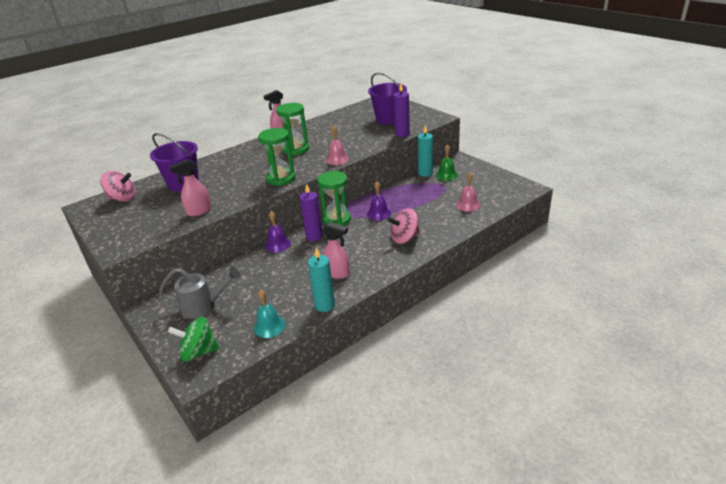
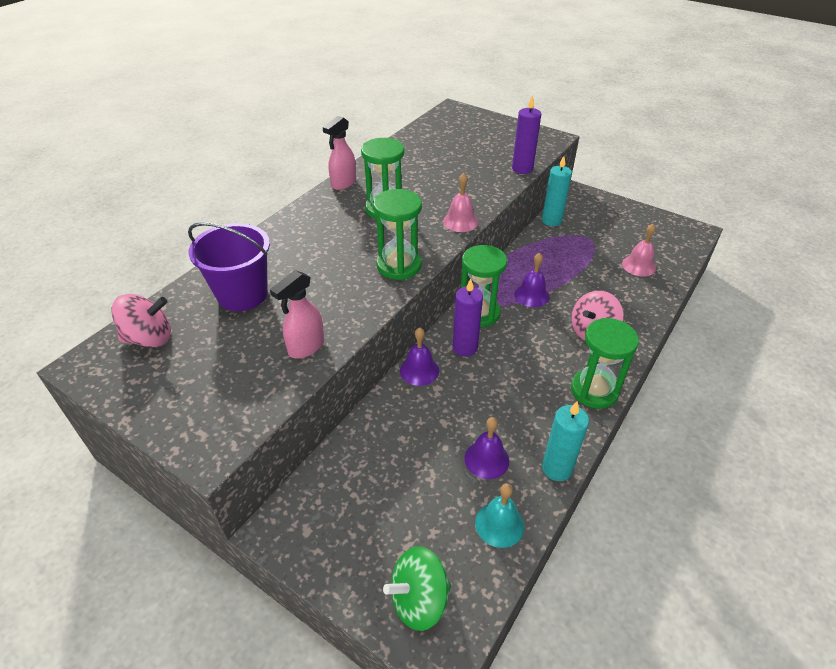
camera: 20 degrees left, 10 degrees up
grey watering can [159,267,241,319] -> none
pink spray bottle [322,222,350,279] -> none
purple bucket [368,73,407,125] -> none
green bell [436,144,458,181] -> none
none -> purple bell [464,417,509,479]
none -> green hourglass [571,318,639,409]

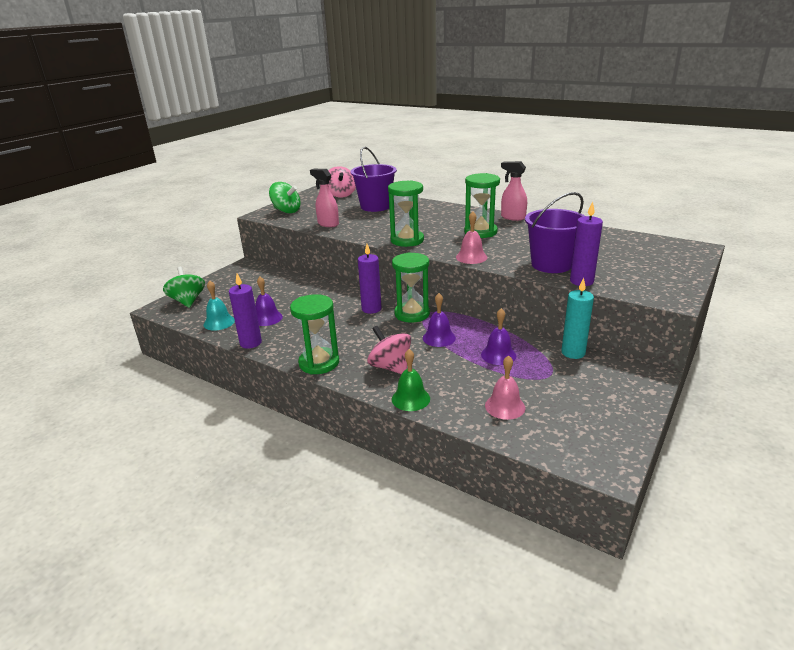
camera: 90 degrees right, 15 degrees down
purple bell [400,327,439,386] -> purple bell moved to [481,308,516,365]
turquoise candle [542,401,589,481] -> purple candle [229,274,262,349]
none -> green spinning top [269,182,301,214]
none -> green bell [392,349,430,411]
none -> purple bucket [525,192,585,273]

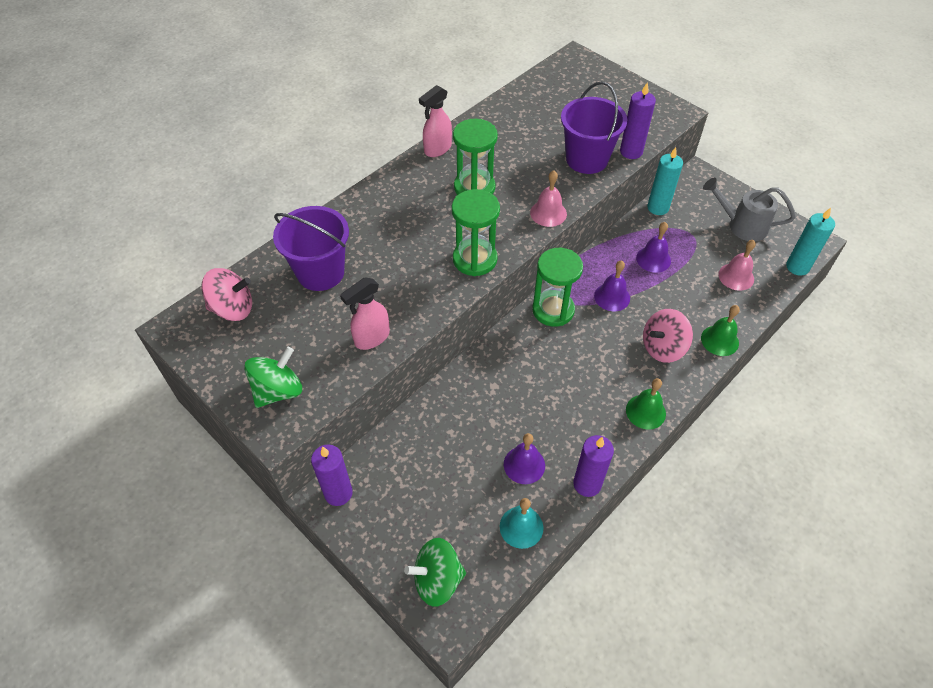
camera: 80 degrees left, 25 degrees up
green hourglass [290,294,339,374] -> green bell [626,378,666,430]
purple candle [358,244,381,314] -> purple candle moved to [311,444,353,506]
none -> grey watering can [703,178,796,242]
none -> turquoise candle [786,208,835,276]

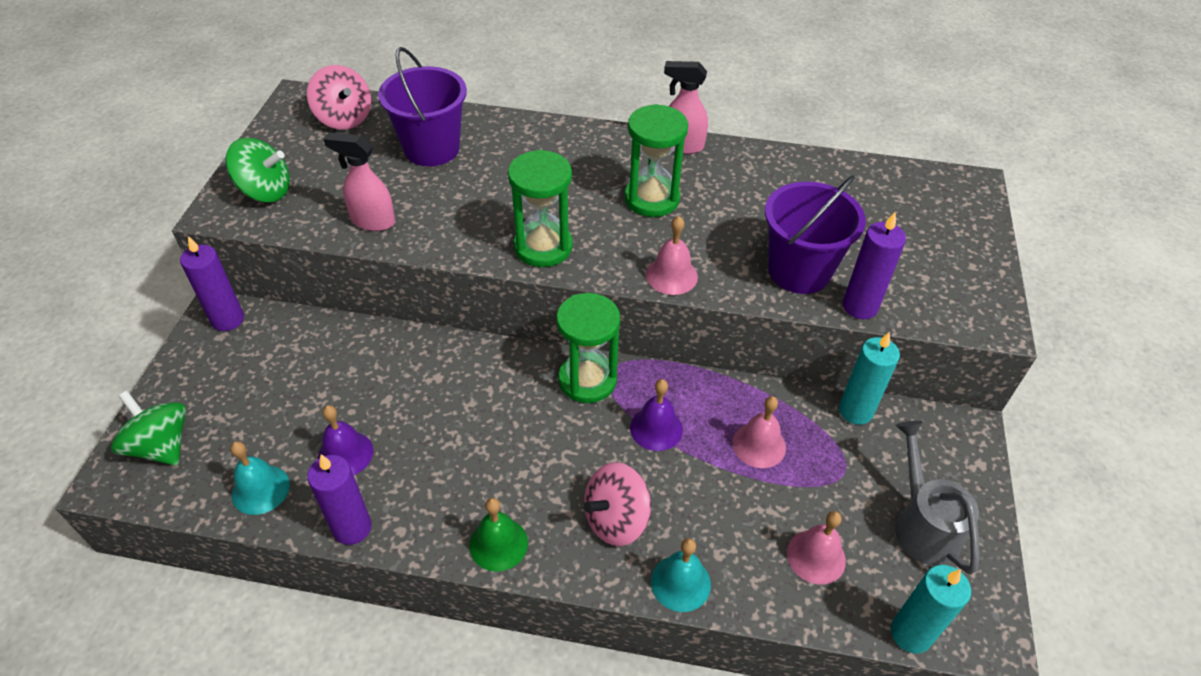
camera: 55 degrees right, 5 degrees down
purple bell [636,222,671,273] -> pink bell [733,396,786,468]
pink spinning top [643,309,693,363] -> pink spinning top turned 60 degrees counterclockwise [583,462,651,546]
green bell [701,305,740,356] -> turquoise bell [651,538,711,612]

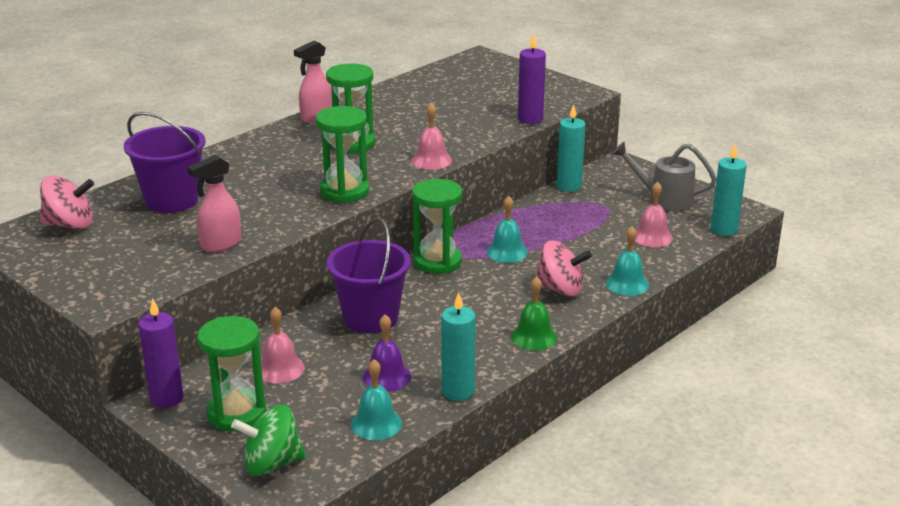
camera: 55 degrees left, 20 degrees down
green spinning top [225,138,290,202] -> none
purple candle [307,454,372,545] -> turquoise candle [441,292,476,401]
pink spinning top [583,462,651,546] -> pink spinning top turned 75 degrees counterclockwise [535,241,592,297]
purple bell [630,379,683,451] -> turquoise bell [486,196,528,263]
pink bell [733,396,786,468] -> pink bell moved to [261,307,305,384]
purple bucket [765,175,866,294] -> purple bucket moved to [327,218,411,333]
none -> green hourglass [197,316,266,431]

